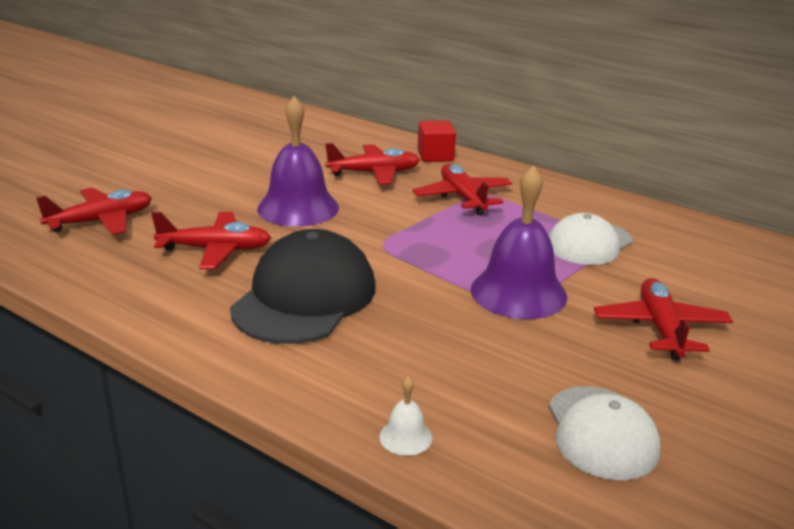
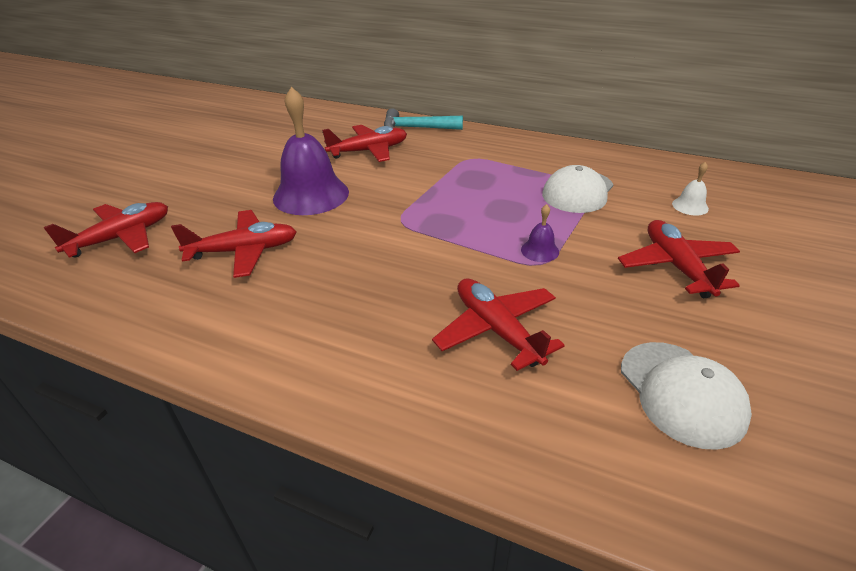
camera: 10 degrees left, 10 degrees up
black cap [230,229,375,344] -> none
white bell [380,376,432,456] -> white bell moved to [672,162,709,215]
red plane [413,164,512,216] -> red plane moved to [432,278,565,371]
red cube [417,120,456,162] -> turquoise hammer [384,108,463,130]
purple bell [471,165,567,319] -> purple bell [521,204,559,262], size x0.43

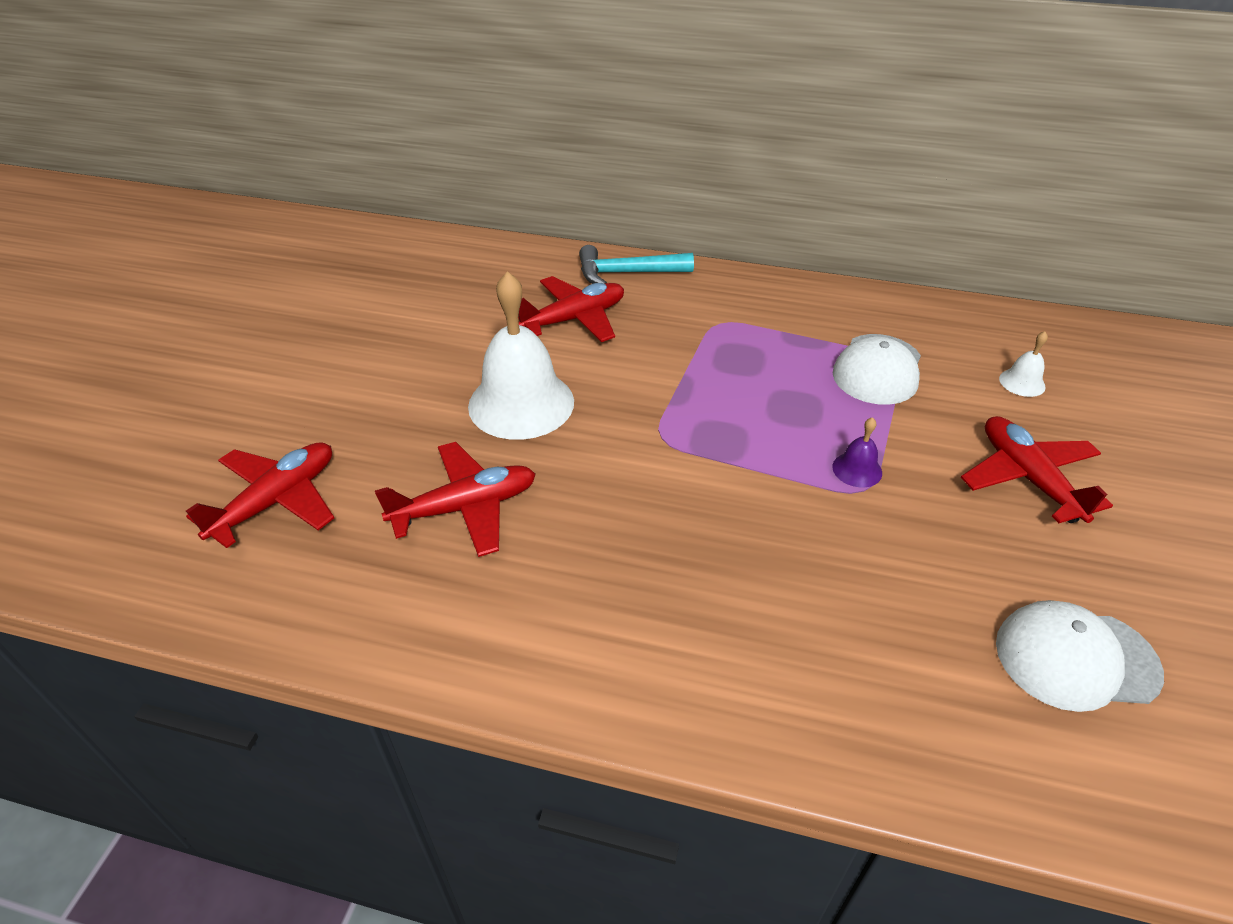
camera: 10 degrees left, 5 degrees up
purple bell [273,87,349,215] -> white bell [468,271,574,440]
red plane [432,278,565,371] -> none
white cap [621,342,752,450] -> white cap turned 120 degrees clockwise [996,600,1164,712]

